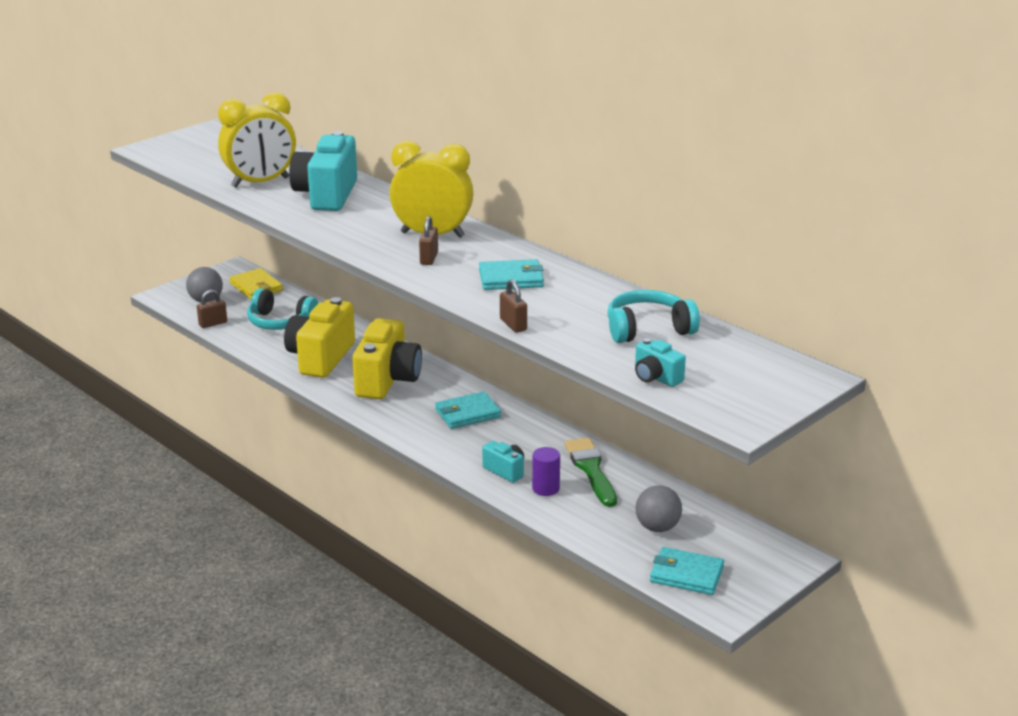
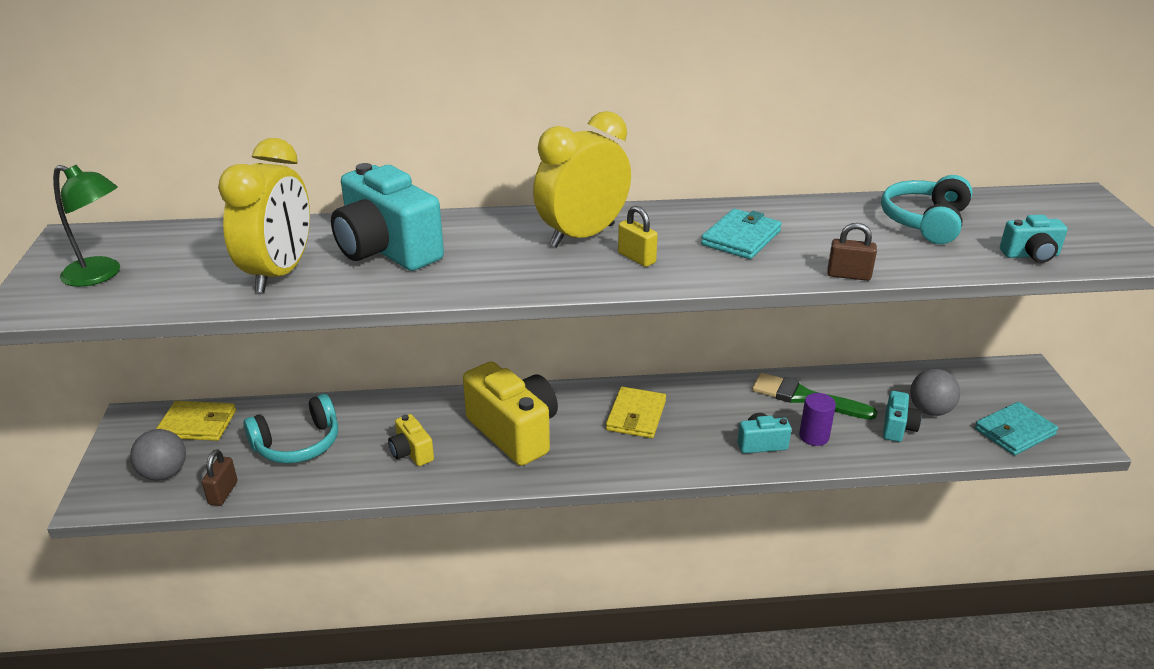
camera: 50 degrees left, 5 degrees up
yellow camera [284,297,355,378] -> yellow camera [388,414,434,466], size x0.48
brown padlock [419,216,438,265] -> yellow padlock [618,206,658,267]
turquoise wallet [435,391,501,429] -> yellow wallet [606,387,666,438]
none -> green lamp [53,165,120,287]
none -> turquoise camera [883,391,922,442]

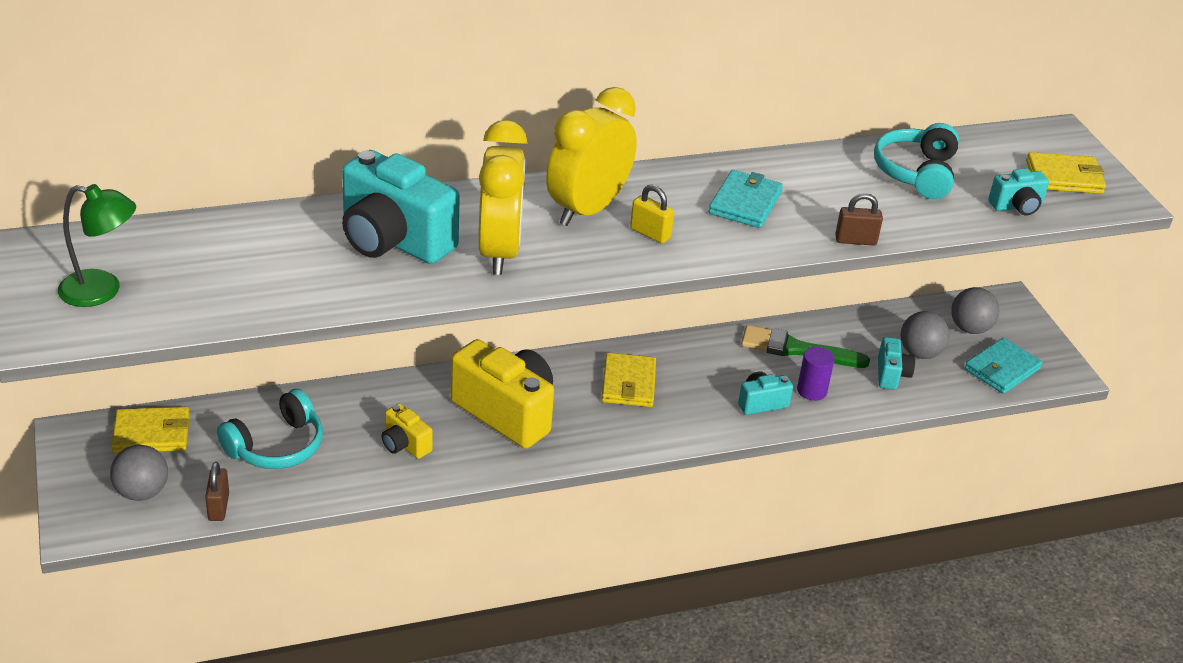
camera: 15 degrees left, 5 degrees up
yellow clock [218,138,310,293] -> yellow clock moved to [478,120,527,275]
none -> grey ball [951,287,999,334]
none -> yellow wallet [1026,152,1106,194]

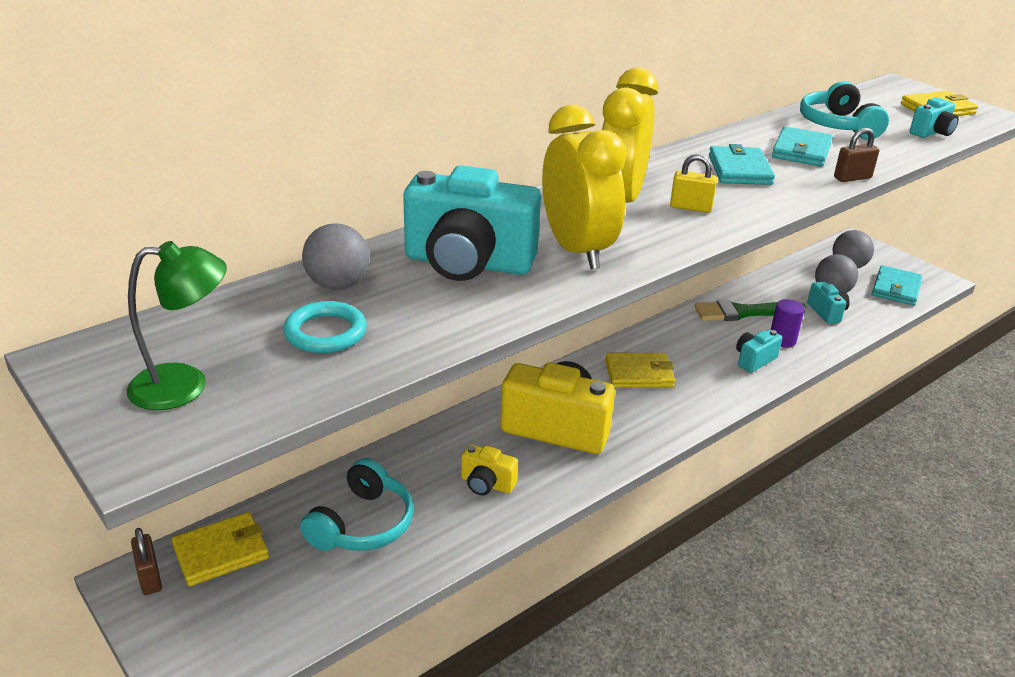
camera: 20 degrees left, 5 degrees down
grey ball [110,445,168,501] -> grey ball moved to [302,223,370,290]
brown padlock [205,462,229,521] -> brown padlock moved to [131,528,162,595]
yellow wallet [601,353,656,407] -> yellow wallet turned 75 degrees counterclockwise [605,353,675,388]
none -> turquoise ring [283,301,367,353]
none -> turquoise wallet [772,126,833,167]

